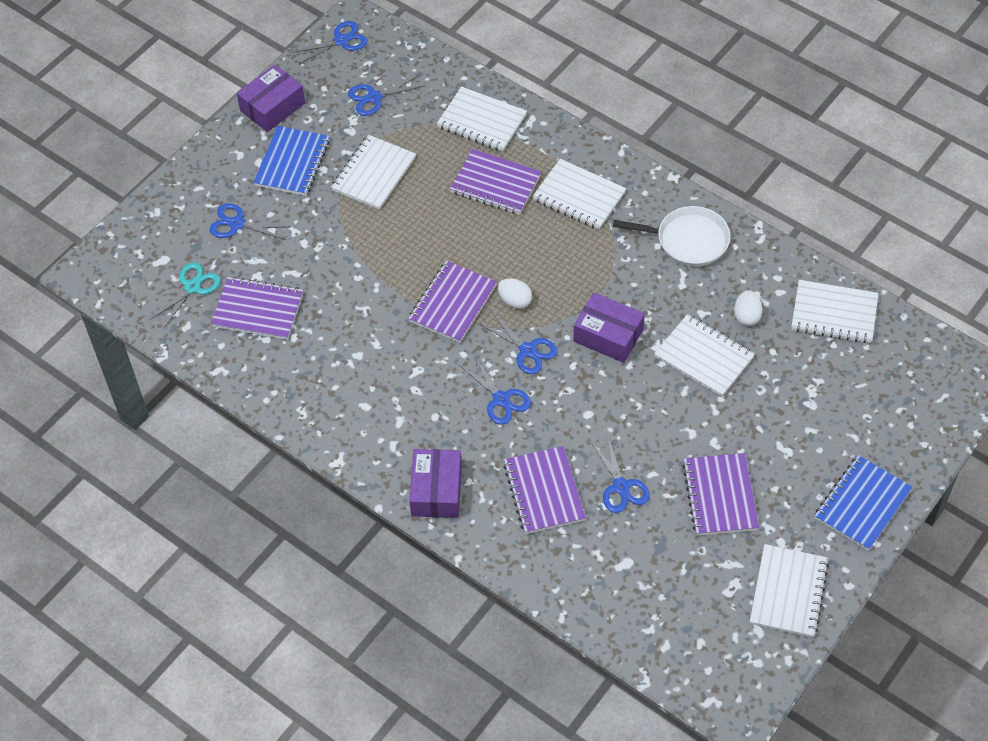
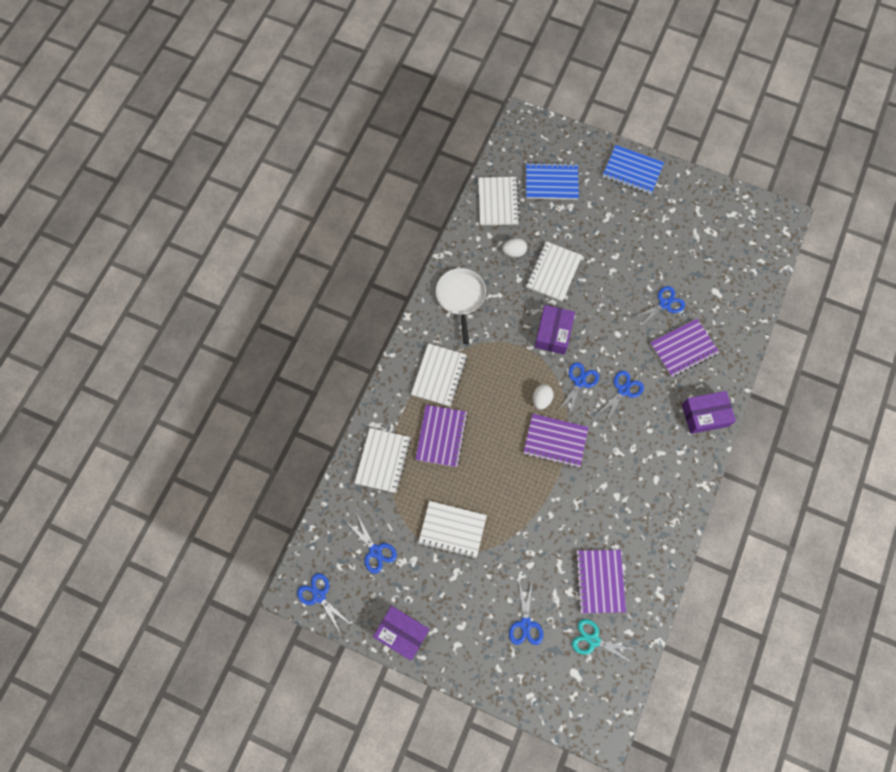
camera: 105 degrees left, 15 degrees up
blue notebook [253,126,330,196] -> blue notebook moved to [526,162,579,200]
purple notebook [682,453,759,536] -> none
white notebook [750,544,829,638] -> none

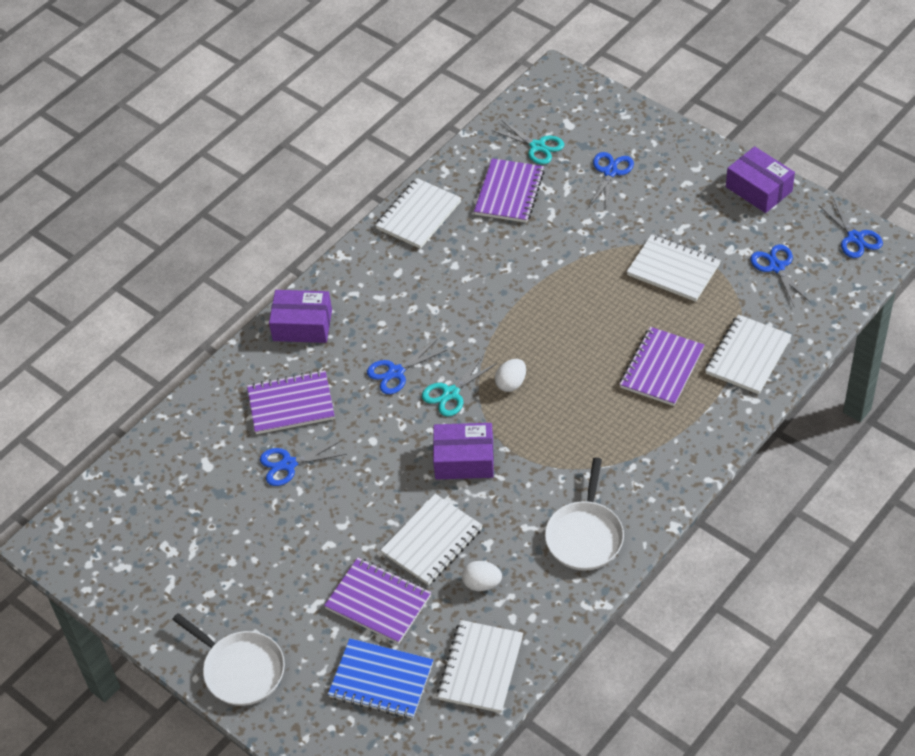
camera: 160 degrees left, 20 degrees down
white notebook [411,343,467,407] -> white notebook moved to [375,178,461,249]
purple notebook [523,413,589,468] -> purple notebook moved to [324,558,431,644]
purple box [535,305,575,354] -> purple box turned 60 degrees clockwise [433,423,494,479]
blue scissors [557,362,599,418] -> turquoise scissors [422,355,497,417]
blue notebook [603,145,664,194] -> white pan [172,613,285,706]

